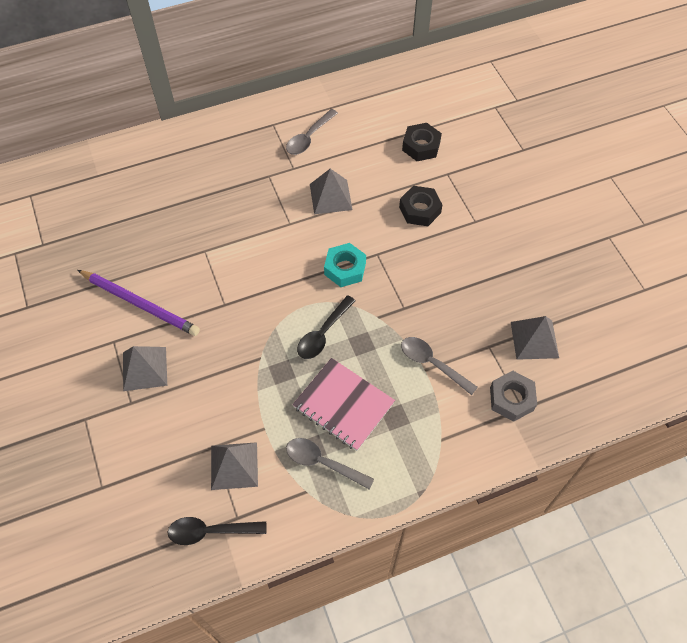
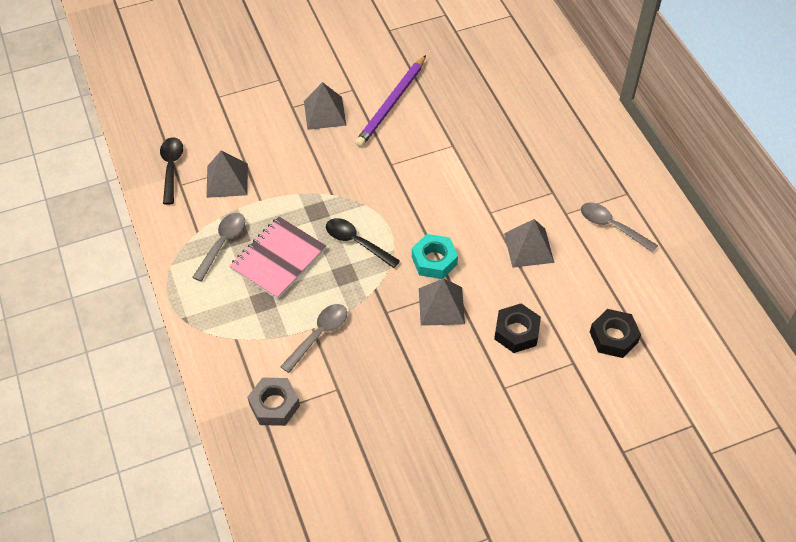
camera: 90 degrees right, 5 degrees down
grey pyramid [511,316,559,360] -> grey pyramid moved to [419,278,465,326]

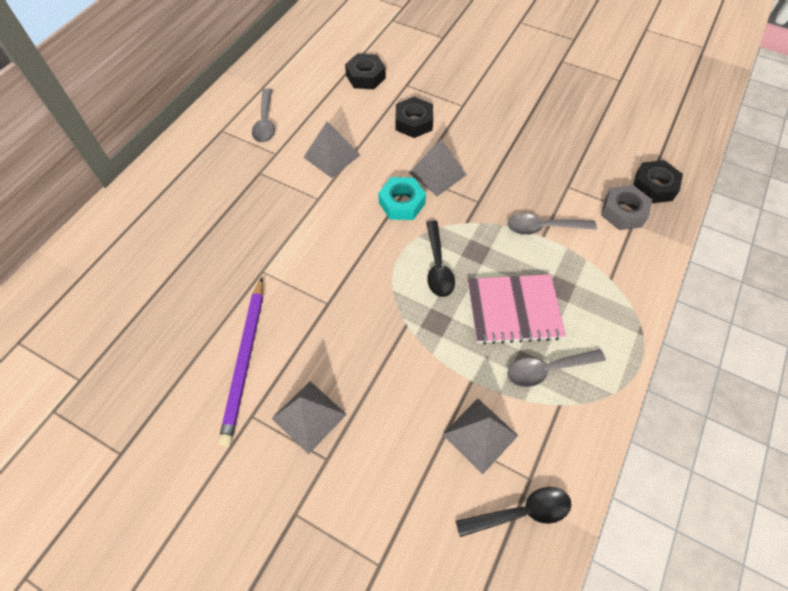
camera: 130 degrees left, 5 degrees up
black spoon [160,137,183,205] -> black spoon turned 150 degrees counterclockwise [455,487,572,537]
purple pencil [355,55,426,147] -> purple pencil turned 105 degrees clockwise [218,277,263,447]
none -> black nut [633,160,683,203]

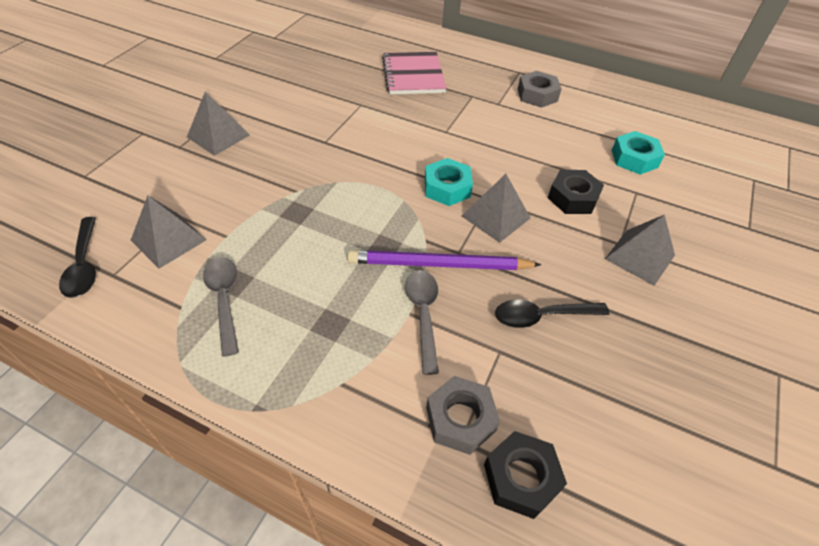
camera: 85 degrees right, 10 degrees down
purple pencil [218,277,263,447] -> purple pencil moved to [347,250,541,270]
grey spoon [252,88,275,143] -> grey nut [518,71,562,108]
grey pyramid [303,122,360,178] -> grey pyramid moved to [605,214,675,286]
black nut [345,53,386,89] -> turquoise nut [612,131,665,175]
black spoon [426,221,455,297] -> black spoon moved to [495,300,610,328]
pink notebook [468,274,566,345] -> pink notebook moved to [382,52,447,94]

